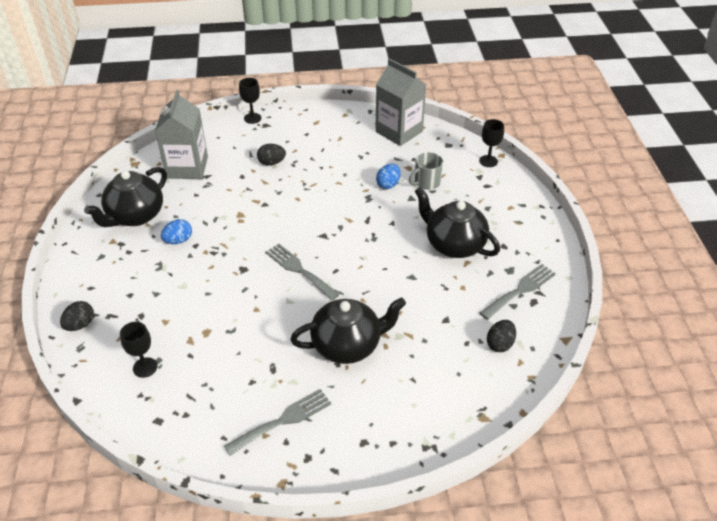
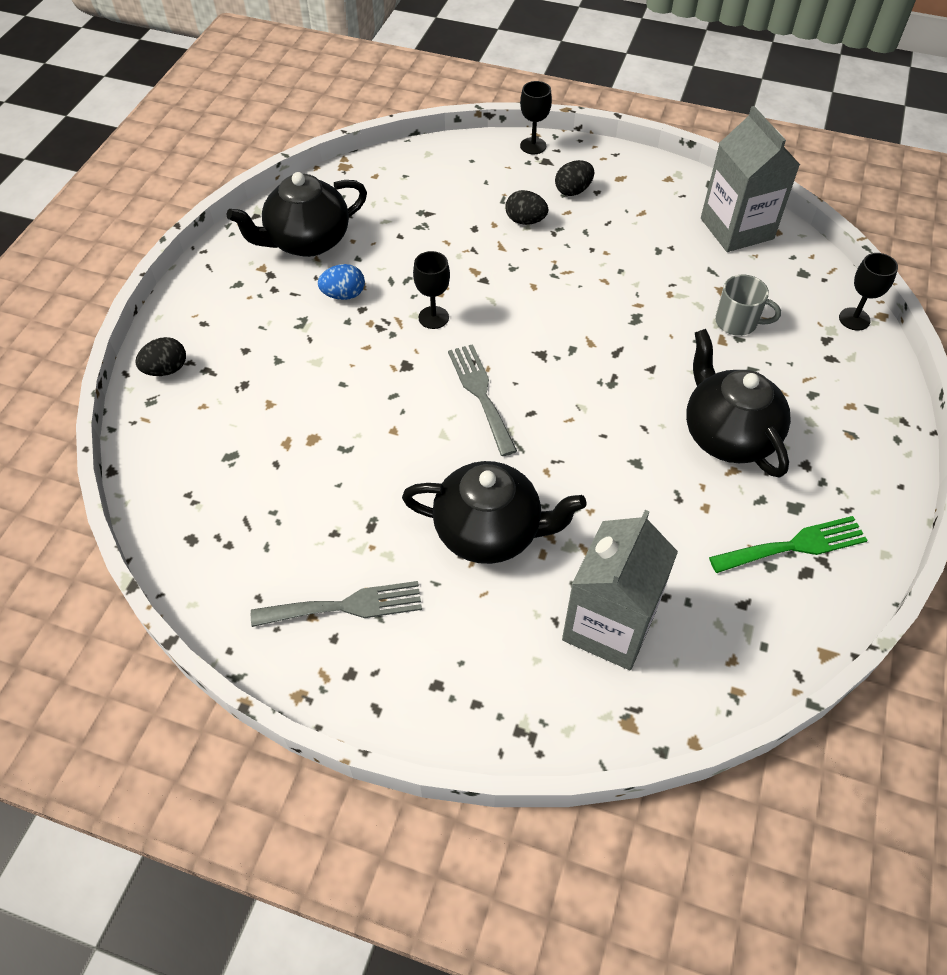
camera: 25 degrees right, 10 degrees up
black goblet [120,322,157,378] -> black goblet moved to [413,251,450,329]
grey carton [155,90,208,179] -> grey carton moved to [562,510,678,670]
blue egg [376,164,401,189] -> none
grey mug [409,152,443,190] -> grey mug turned 150 degrees counterclockwise [715,275,781,336]
grey fork [480,264,556,320] -> green fork [709,516,868,573]
black egg [487,320,516,352] -> black egg moved to [555,160,594,196]

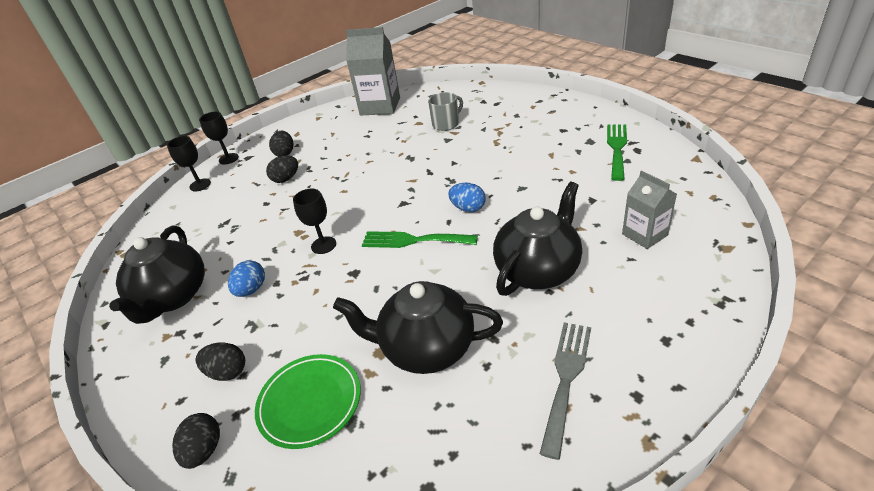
camera: 55 degrees left, 15 degrees down
grey fork [448,344,517,456] -> green fork [362,231,478,248]
grey carton [562,510,678,670] -> grey carton [622,170,677,249], size x0.59
black teapot [686,329,791,478] -> black teapot moved to [333,281,503,374]
black goblet [839,253,898,331] -> black goblet moved to [167,136,211,191]
none -> black egg [196,342,245,381]
none -> green plate [255,354,361,449]
none -> blue egg [448,183,486,212]

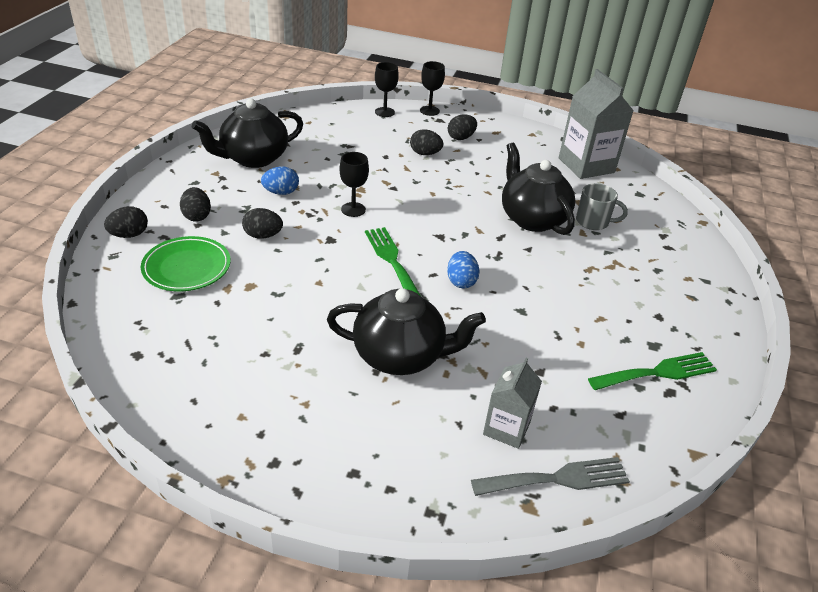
camera: 50 degrees right, 0 degrees up
black teapot [333,281,503,374] -> black teapot moved to [502,143,575,235]
grey fork [540,322,591,460] -> grey fork moved to [471,457,630,496]
none -> black egg [242,208,283,239]

